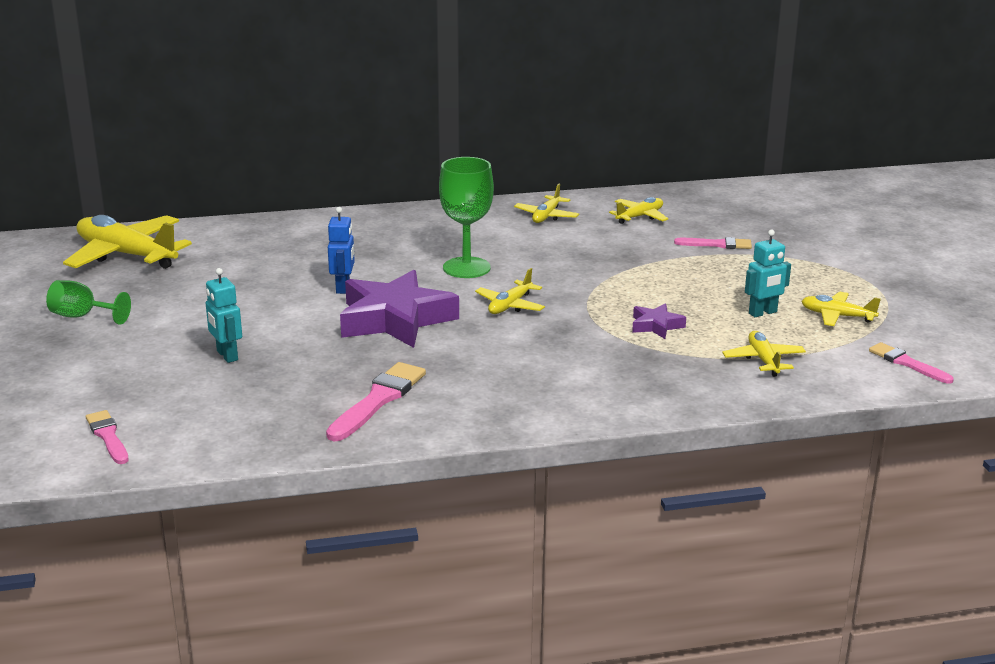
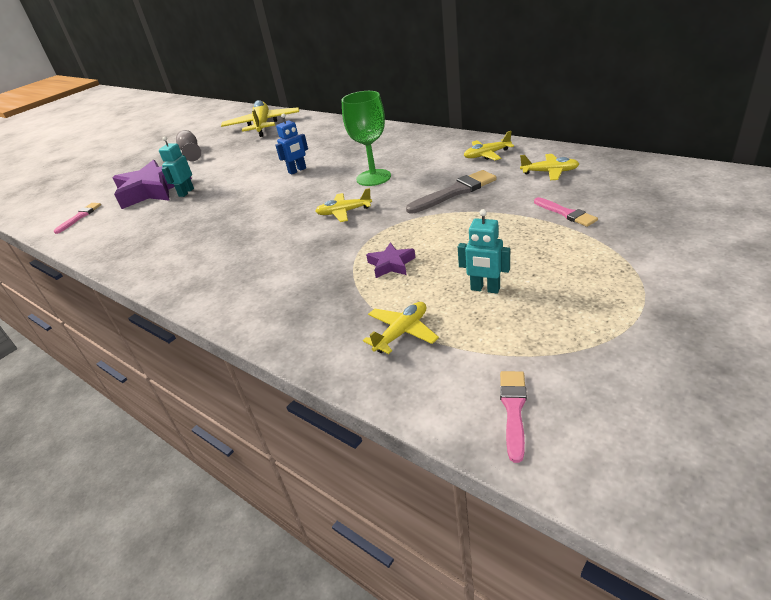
camera: 55 degrees right, 10 degrees up
green goblet [46,280,131,325] -> grey goblet [176,130,201,161]
pink brush [326,362,426,441] -> none
purple star [340,270,459,348] -> purple star moved to [113,160,192,209]
yellow plane [801,292,881,326] -> none
none -> grey brush [406,170,497,214]

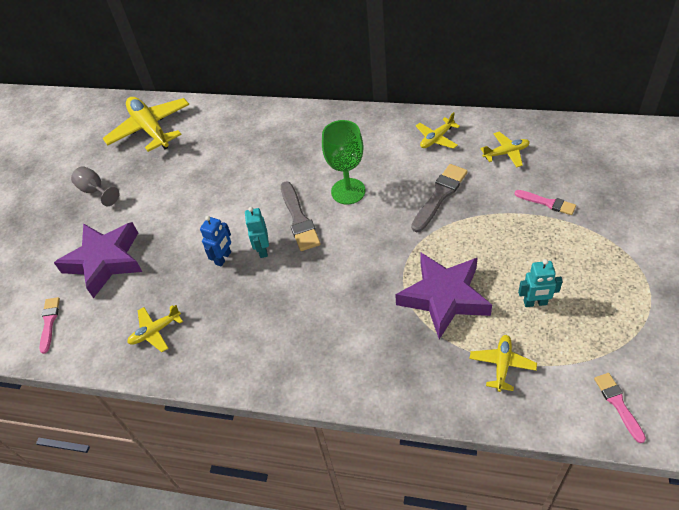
camera: 25 degrees left, 15 degrees up
turquoise robot [159,136,194,197] -> turquoise robot moved to [245,207,269,258]
blue robot [275,113,308,175] -> blue robot moved to [200,216,231,267]
yellow plane [315,188,372,222] -> yellow plane moved to [127,305,183,352]
purple star [366,242,416,278] -> purple star [395,252,492,339], size x2.21
none -> grey brush [281,181,321,251]

